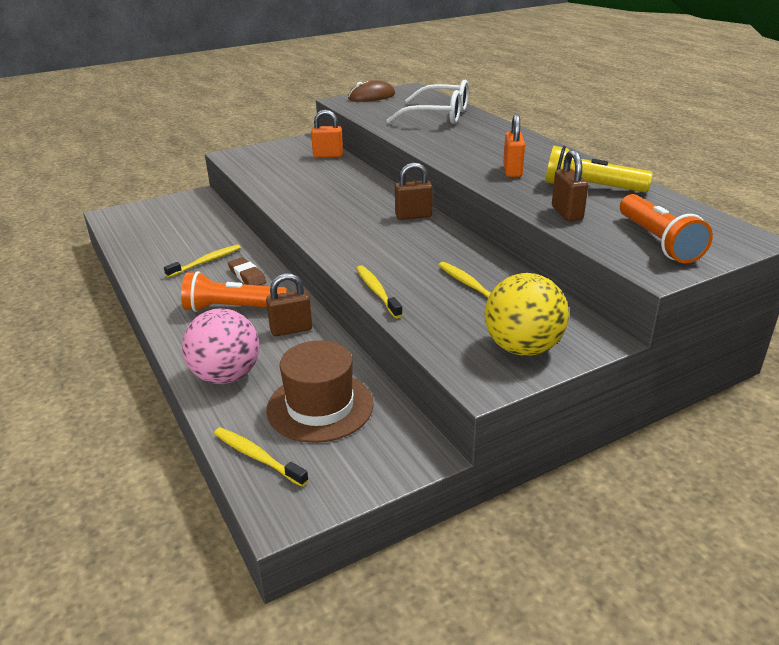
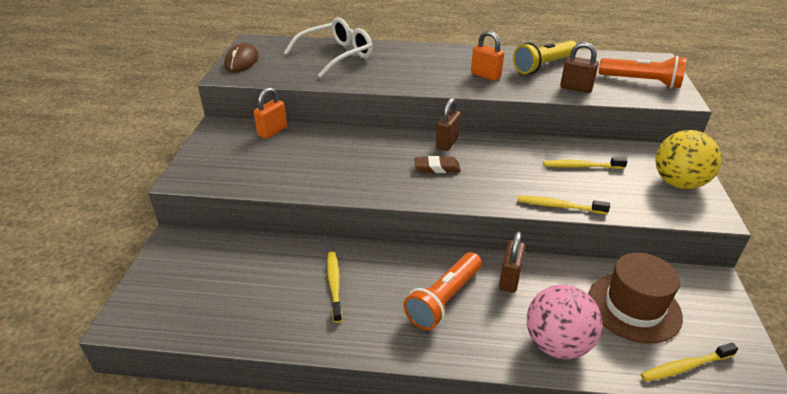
camera: 55 degrees left, 5 degrees up
brown eraser [228,257,267,286] -> brown eraser moved to [414,156,461,173]

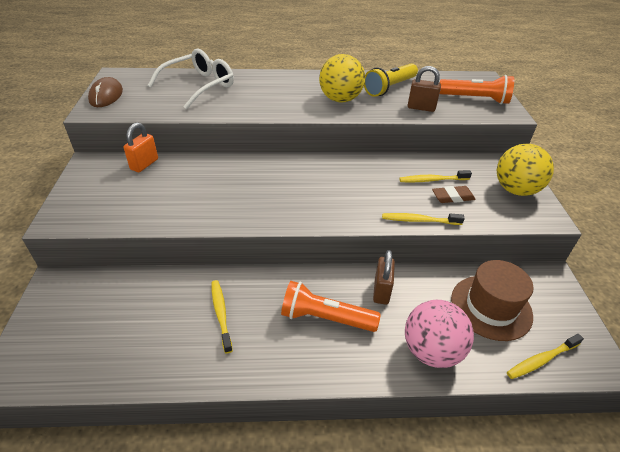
camera: 10 degrees left, 5 degrees up
orange flashlight [403,252,482,330] -> orange flashlight turned 75 degrees clockwise [281,281,381,332]
brown eraser [414,156,461,173] -> brown eraser moved to [432,186,476,203]
brown padlock [436,98,461,151] -> none
orange padlock [471,31,504,81] -> yellow ball [319,54,365,102]

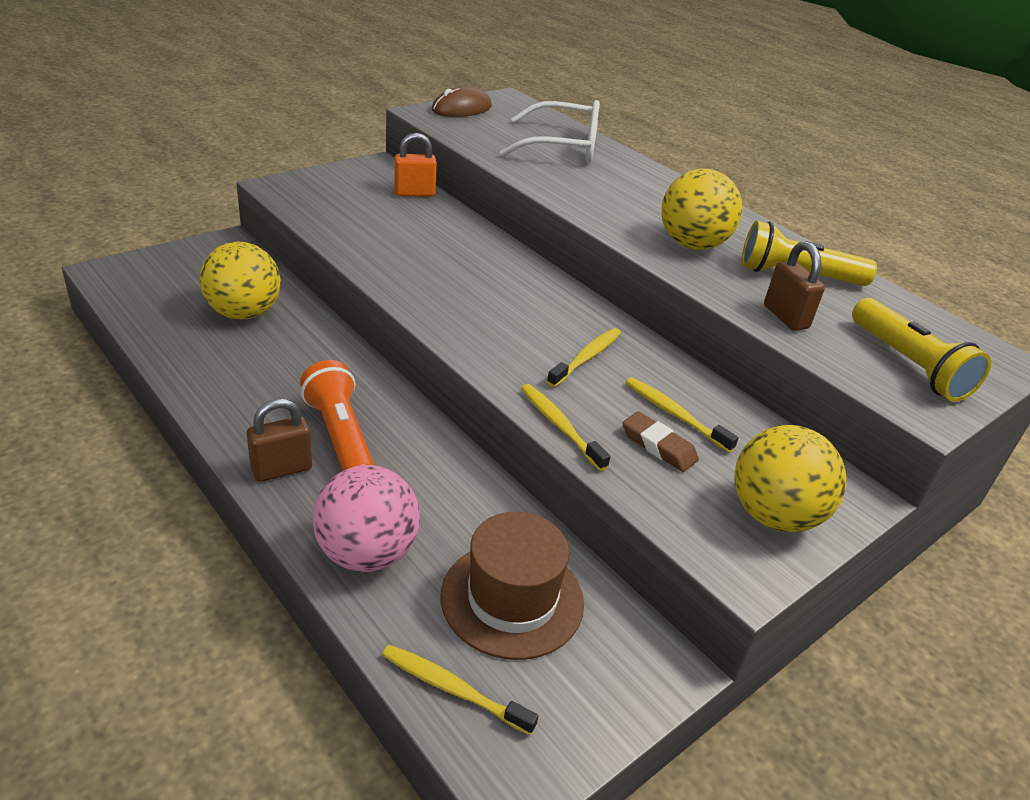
camera: 50 degrees right, 5 degrees down
yellow toothbrush [211,280,233,353] -> yellow toothbrush moved to [547,328,621,387]
brown padlock [373,250,395,305] -> brown padlock moved to [247,399,312,482]
orange flashlight [440,75,514,104] -> yellow flashlight [852,298,991,402]
none -> yellow ball [200,242,281,320]

